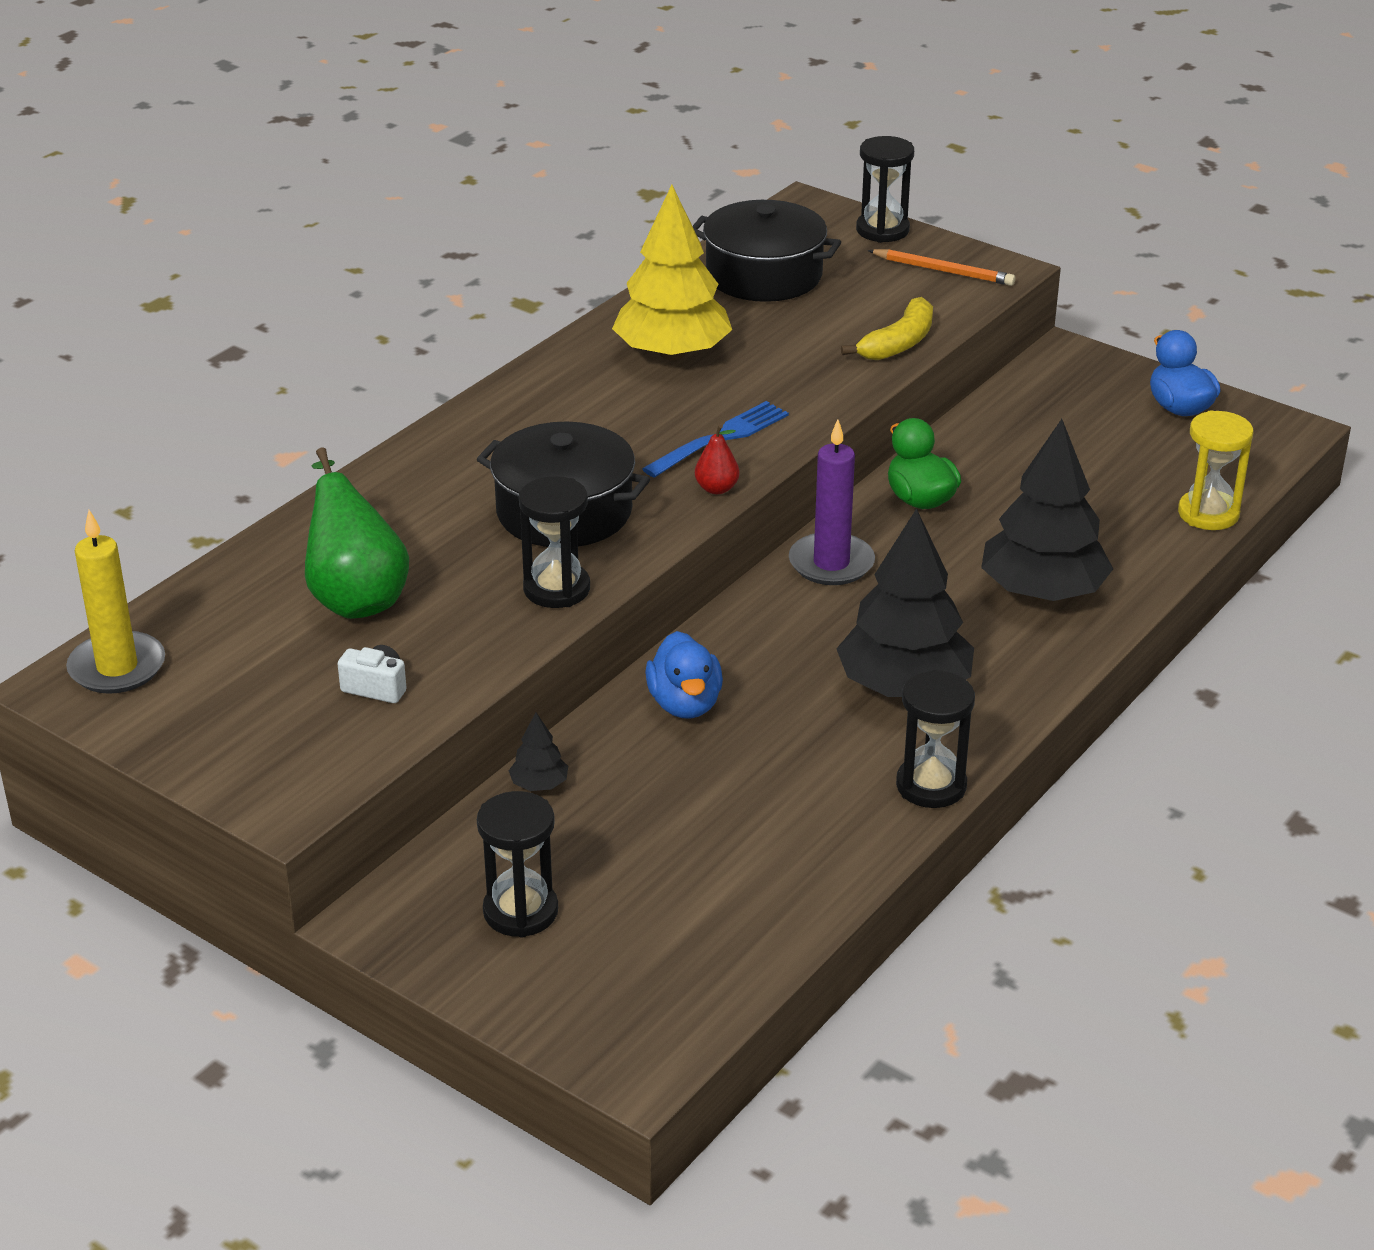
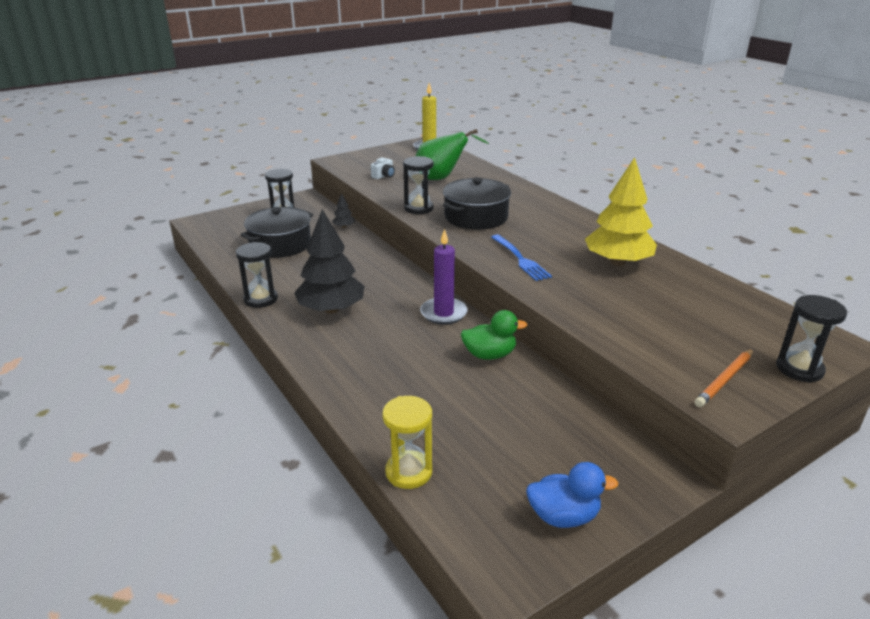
camera: 110 degrees right, 5 degrees down
blue duck [645,631,723,719] -> none
black pot [693,200,841,302] -> black pot moved to [240,207,313,258]
red pear [695,424,740,494] -> none
yellow banana [841,297,933,360] -> none
black tree [981,419,1113,601] -> none

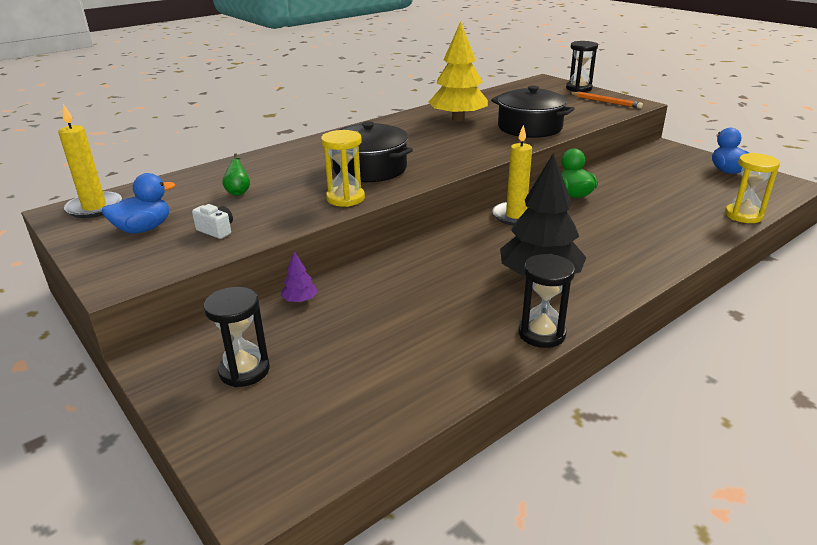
camera: 95 degrees left, 0 degrees up
black pot [240,207,313,258] -> black pot moved to [491,86,575,138]
black tree [332,193,355,228] -> purple tree [281,252,318,303]
black hourglass [403,156,434,214] -> yellow hourglass [321,130,365,207]
green pear [416,129,489,180] -> green pear [222,153,250,196], size x0.46
purple candle [420,229,468,324] -> yellow candle [492,125,532,226]
blue fork [491,235,552,281] -> none
none -> blue duck [101,173,175,234]

